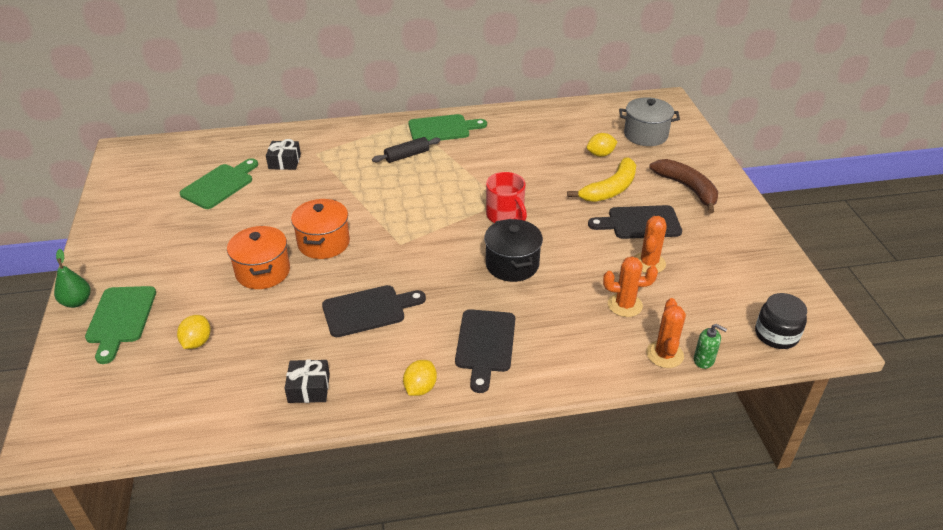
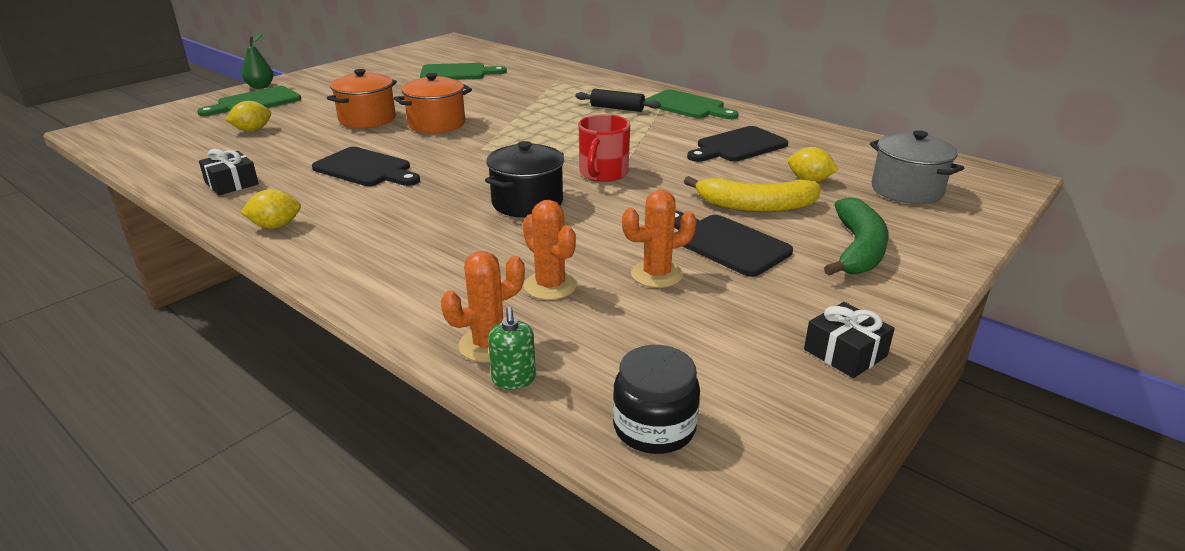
camera: 50 degrees right, 10 degrees down
black gift [266,139,301,170] -> black gift moved to [804,302,895,378]
black cutting board [455,309,515,393] -> black cutting board moved to [687,126,788,162]
brown banana [649,159,718,214] -> green banana [824,197,889,275]

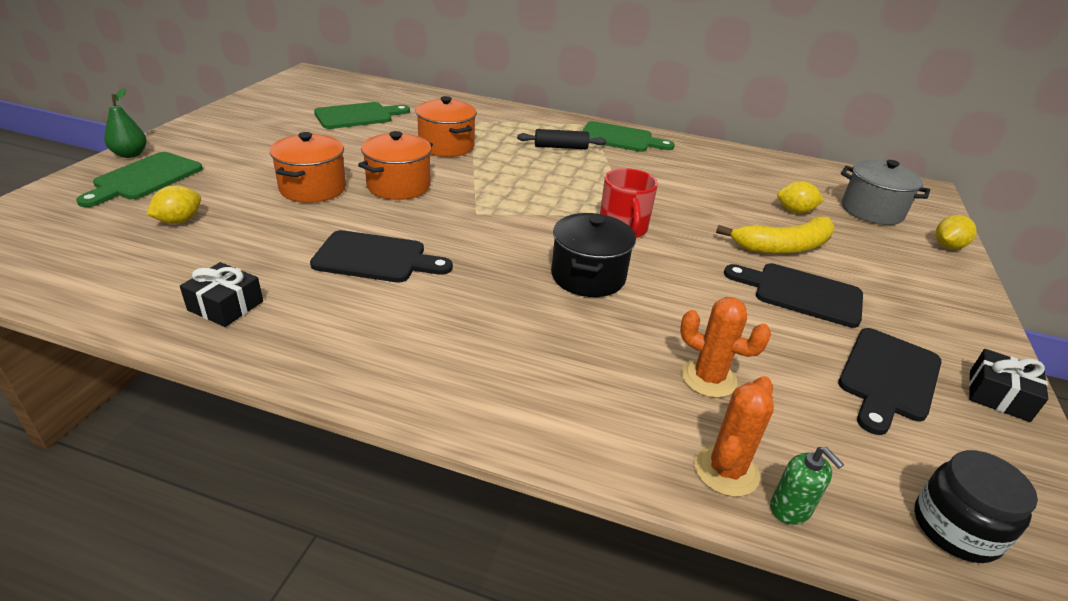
camera: 25 degrees left, 5 degrees up
yellow lemon [240,189,301,229] -> yellow lemon moved to [935,215,977,249]
orange cactus [622,190,697,288] -> none
black cutting board [687,126,788,162] -> black cutting board moved to [838,328,942,435]
green banana [824,197,889,275] -> none
none -> orange pot [415,96,477,157]

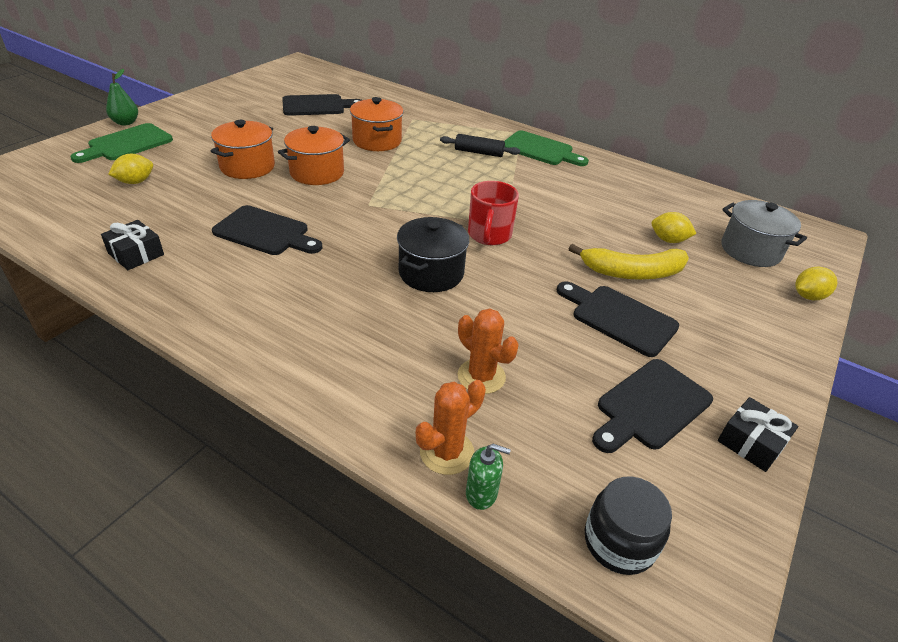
camera: 15 degrees right, 5 degrees up
green cutting board [314,102,410,129] -> black cutting board [282,94,361,116]
green soap dispenser [770,447,844,525] -> green soap dispenser turned 60 degrees counterclockwise [466,444,511,510]

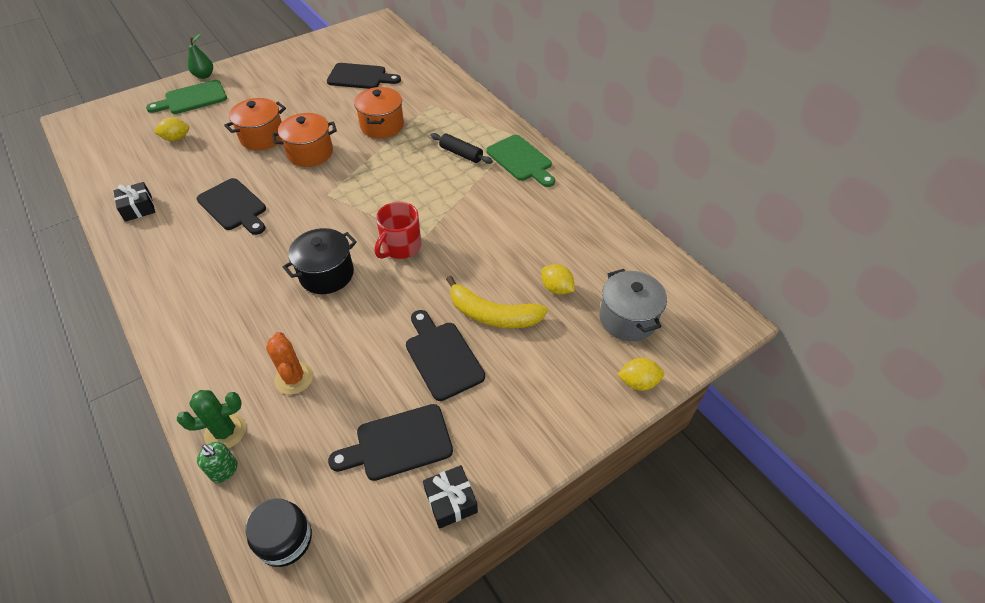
camera: 25 degrees right, 10 degrees up
orange cactus [416,380,486,475] -> green cactus [177,390,246,449]

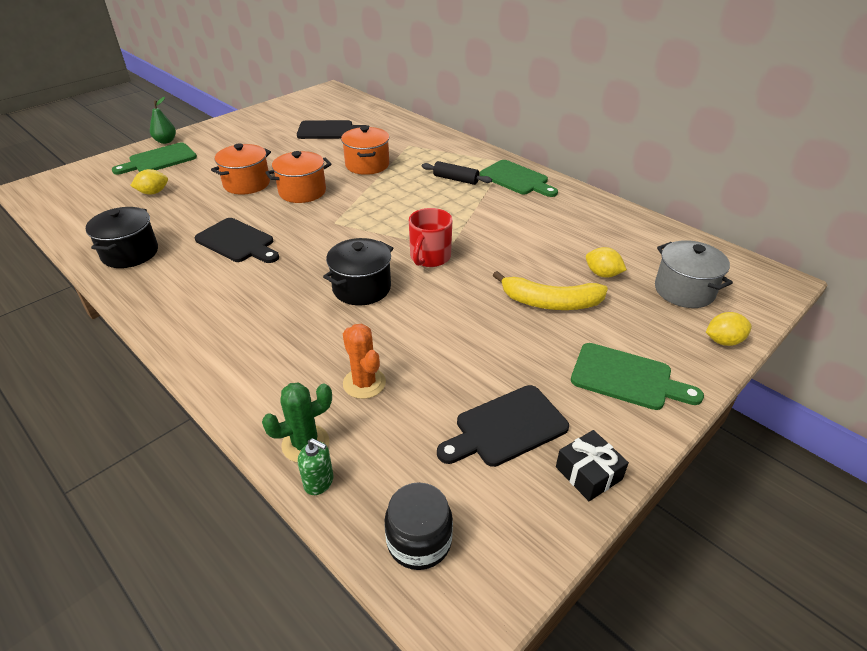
camera: 10 degrees left, 10 degrees down
black gift [113,182,155,222] -> black pot [86,207,158,268]
black cutting board [406,310,485,401] -> none
none -> green cutting board [571,343,704,410]

